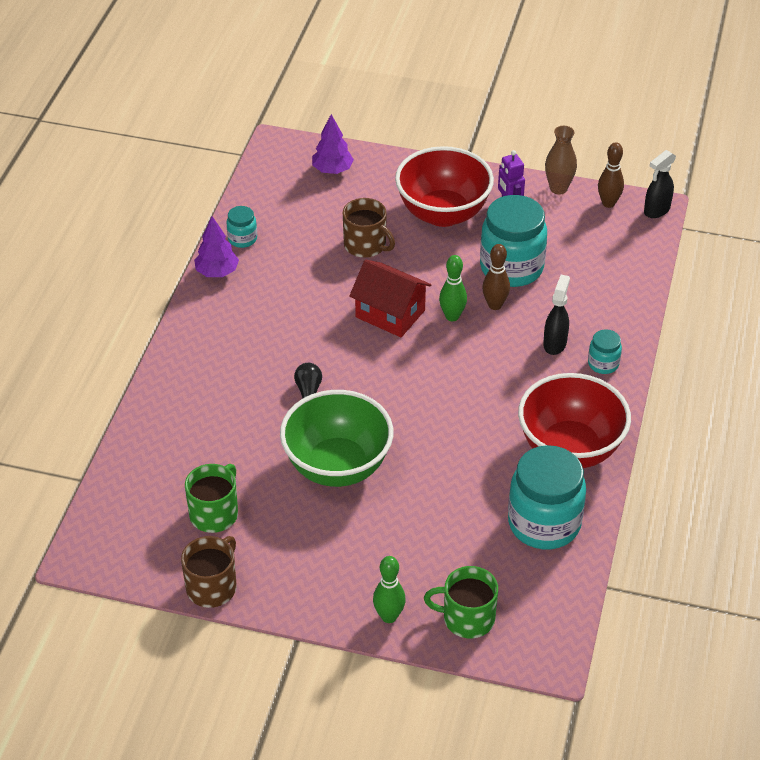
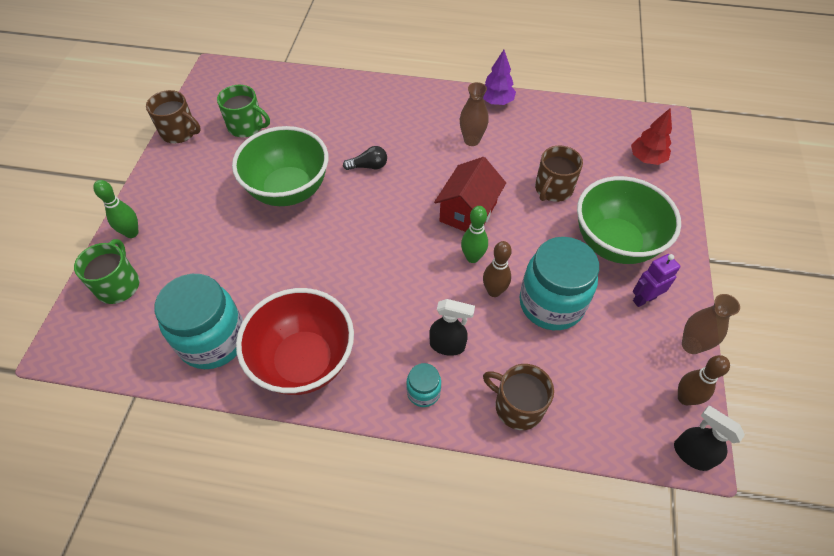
camera: 85 degrees right, 10 degrees up
turquoise jar [226,206,257,248] -> none
purple tree [312,114,354,174] -> red tree [631,108,672,165]
red bowl [395,146,494,227] -> green bowl [577,176,681,264]
none -> brown vase [460,82,489,146]
none -> brown mug [483,364,554,430]

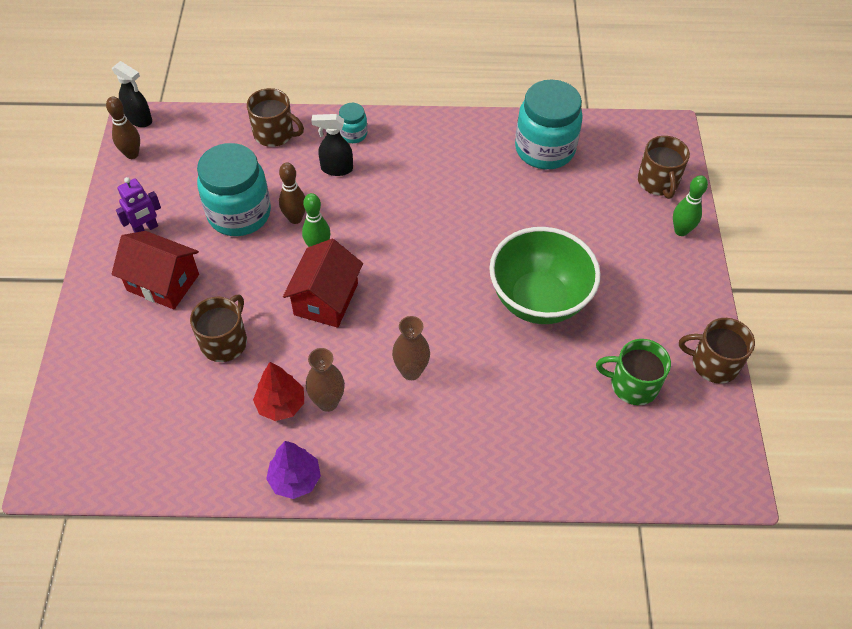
camera: 170 degrees right, 0 degrees up
green mug [74,239,140,304] -> brown mug [638,136,690,199]
red bowl [236,288,354,395] -> none
black light bulb [343,146,387,170] -> none
green bowl [577,176,681,264] -> red house [111,231,199,310]
red tree [631,108,672,165] -> red tree moved to [253,362,304,421]
brown vase [682,294,740,354] -> brown vase moved to [392,316,430,380]

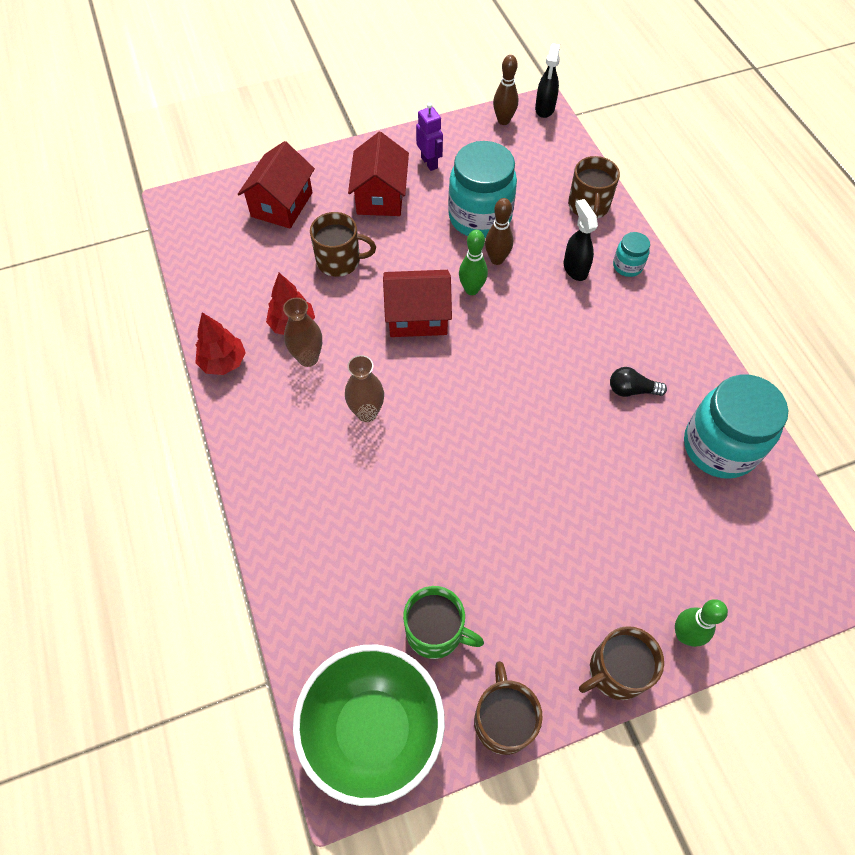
camera: 70 degrees right, 5 degrees up
purple robot [116,177,161,233] -> purple robot turned 150 degrees counterclockwise [416,103,443,171]
purple tree [266,441,321,499] -> red tree [195,312,246,375]
green bowl [489,227,600,324] -> green bowl moved to [293,645,445,806]
green mug [596,339,671,405] -> green mug turned 120 degrees clockwise [403,586,484,659]
brown mug [638,136,690,199] -> brown mug moved to [579,626,664,700]
none -> red house [238,141,315,229]
none -> black light bulb [610,367,667,397]

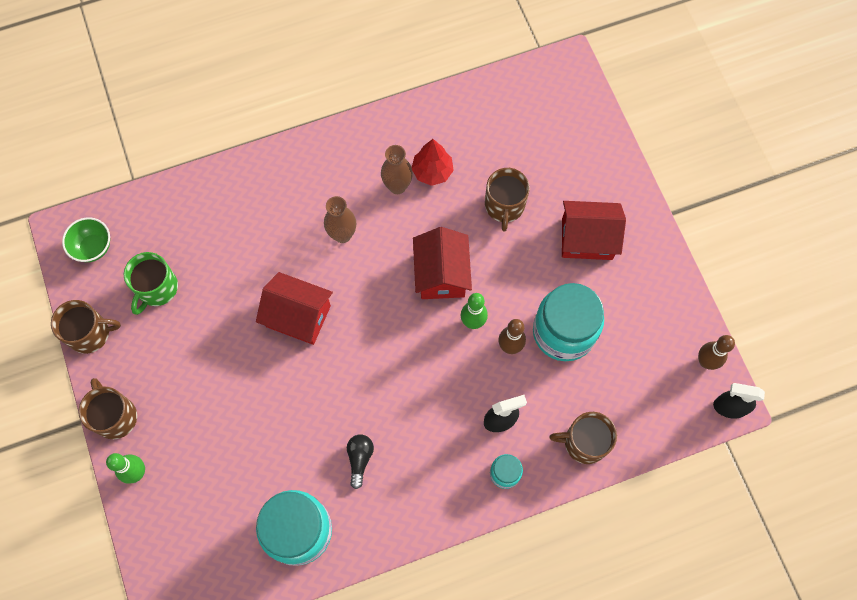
camera: 90 degrees right, 10 degrees up
red tree [195,312,246,375] -> none
red house [238,141,315,229] -> red house moved to [256,272,333,345]
green bowl [293,645,445,806] -> green bowl [62,217,110,262], size x0.49
purple robot [416,103,443,171] -> none

